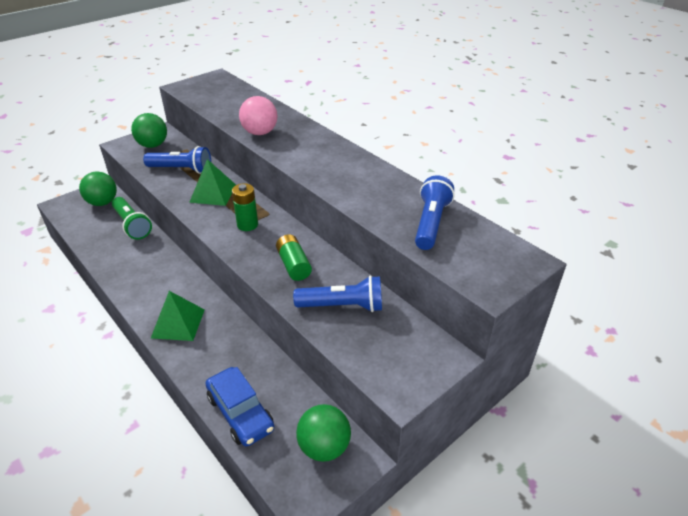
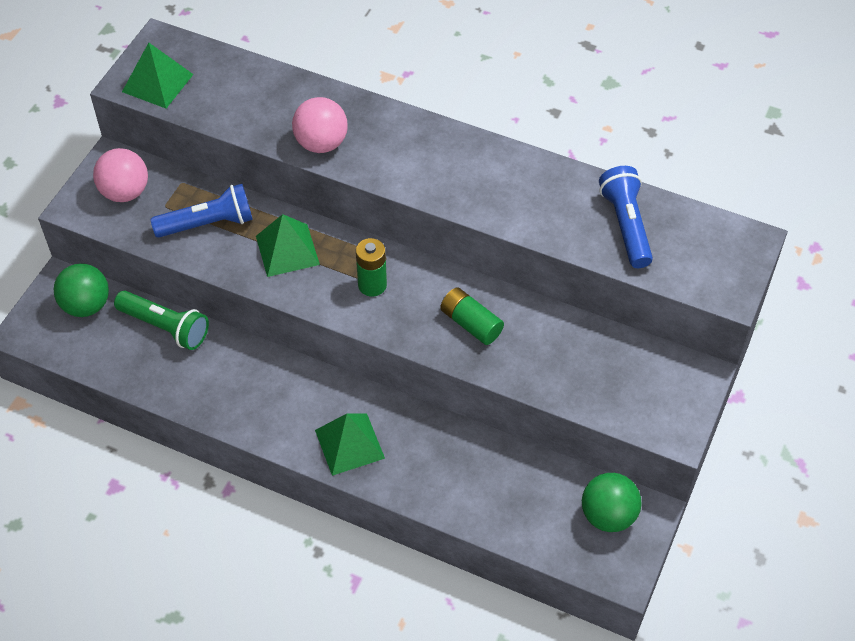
camera: 25 degrees left, 15 degrees up
green ball [131,113,167,148] -> pink ball [93,148,148,202]
blue car [205,367,274,447] -> none
blue flashlight [293,276,382,312] -> none
none -> green pyramid [122,43,194,108]

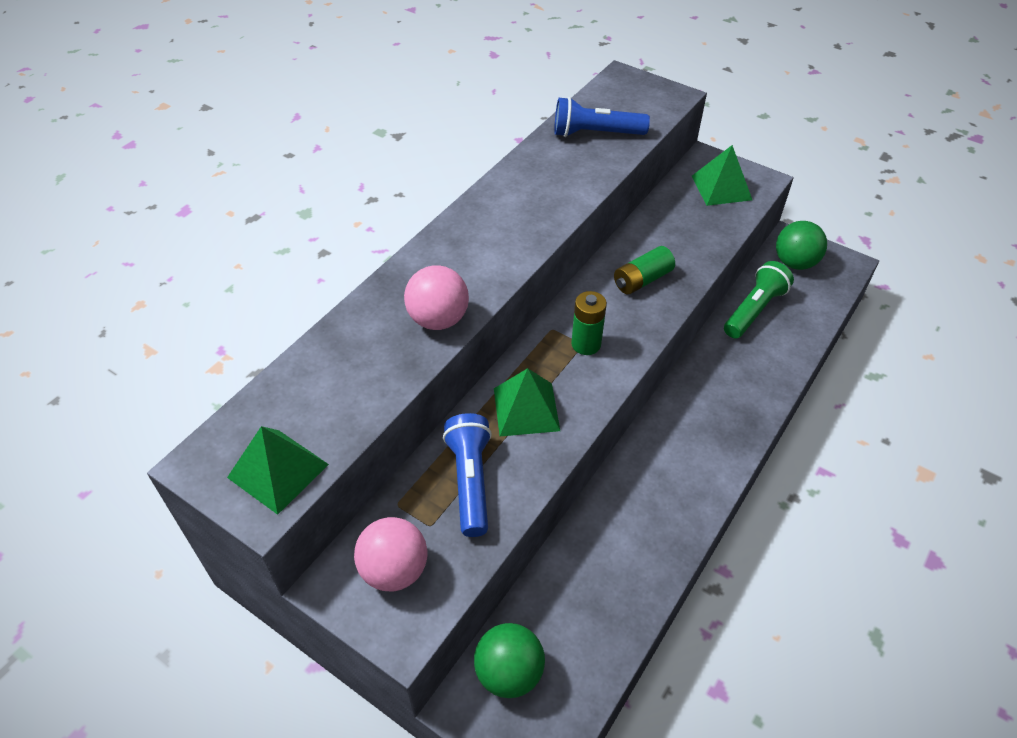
camera: 80 degrees left, 5 degrees down
green flashlight [114,291,209,350] -> green flashlight moved to [724,261,794,339]
green pyramid [315,413,385,476] -> green pyramid moved to [692,145,752,206]

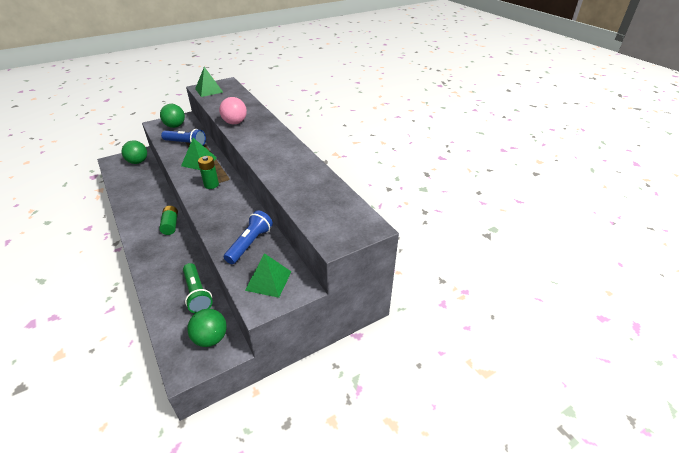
camera: 115 degrees right, 10 degrees down
pink ball [354,517,428,591] -> green ball [160,104,185,128]
blue flashlight [554,97,650,137] -> blue flashlight moved to [224,210,273,264]
green battery [614,246,675,295] -> green battery moved to [159,206,178,235]

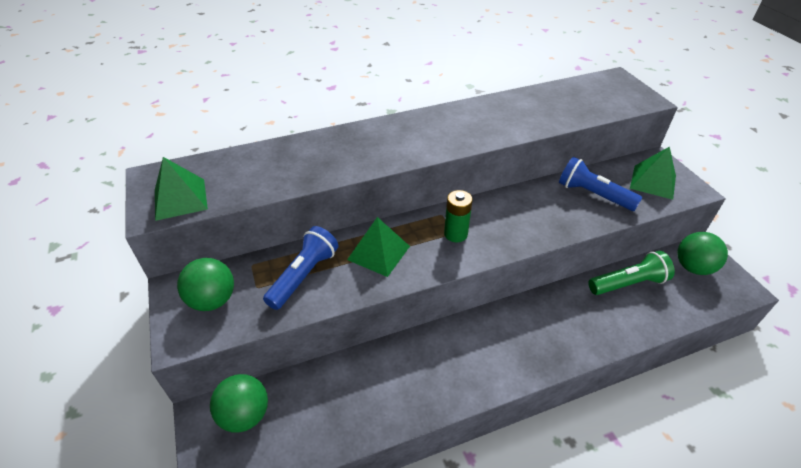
camera: 80 degrees left, 5 degrees up
green battery [159,206,178,235] -> none
pink ball [219,97,247,124] -> none

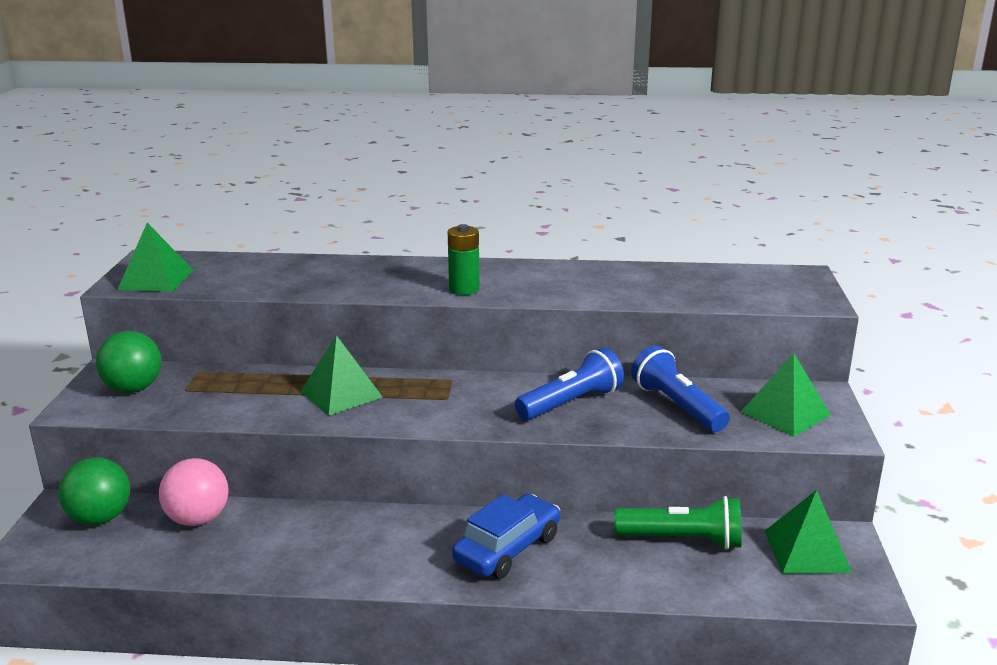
camera: 25 degrees right, 20 degrees down
blue flashlight [263,226,339,310] -> blue flashlight moved to [515,348,624,420]
green battery [444,190,473,242] -> green battery moved to [448,224,480,295]
green ball [677,232,728,275] -> green pyramid [765,490,852,574]
none -> pink ball [159,458,229,526]
none -> blue car [452,494,560,579]

